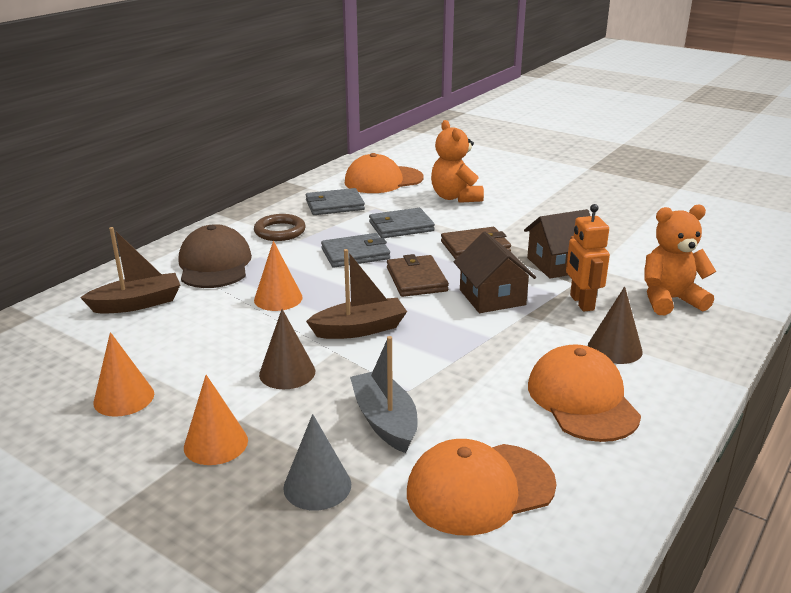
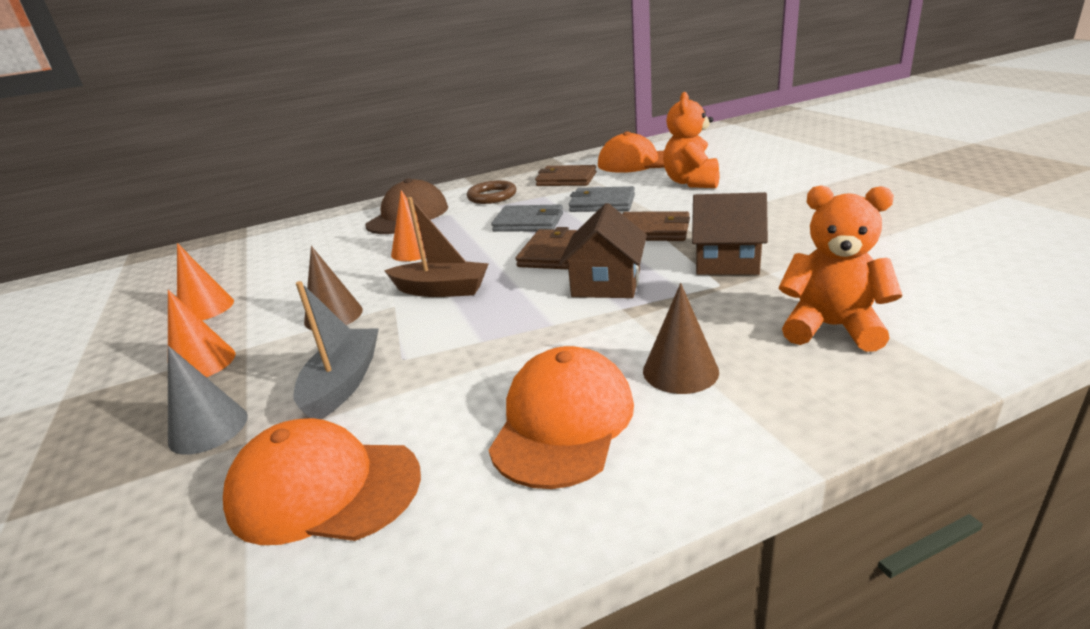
camera: 35 degrees right, 0 degrees up
brown boat [80,227,180,314] -> none
grey wallet [306,188,365,215] -> brown wallet [535,165,597,186]
orange robot [566,204,610,312] -> none

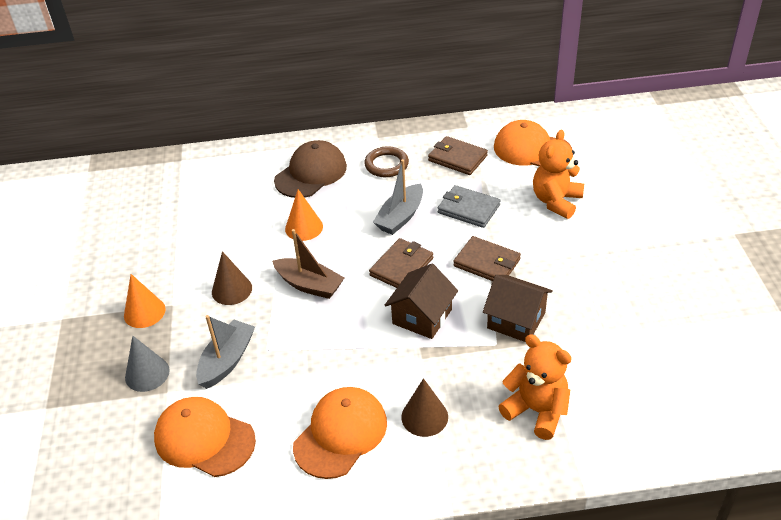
camera: 15 degrees right, 15 degrees up
orange cone [177,243,234,320] -> none
grey wallet [491,204,563,232] -> grey boat [373,159,423,235]

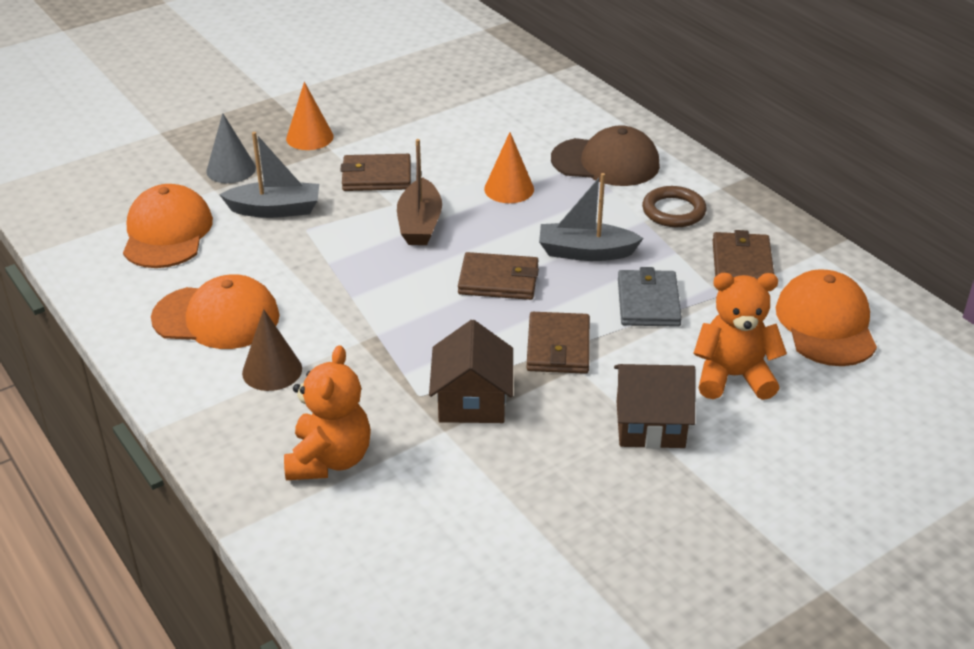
camera: 60 degrees right, 5 degrees down
brown cone [212,251,252,305] -> brown wallet [340,154,411,191]
brown house [385,264,458,339] -> brown house moved to [614,364,695,449]

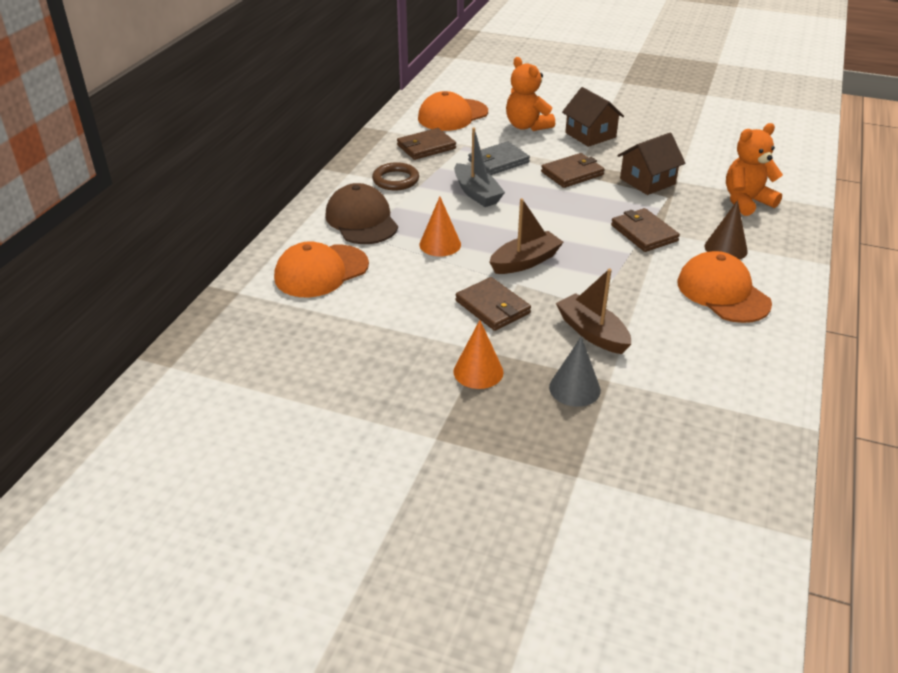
camera: 125 degrees left, 0 degrees up
orange cap [123,184,213,268] -> orange cap moved to [274,241,369,297]
grey boat [219,132,319,218] -> brown boat [556,268,631,354]
brown wallet [458,252,539,300] -> brown wallet moved to [611,208,680,252]

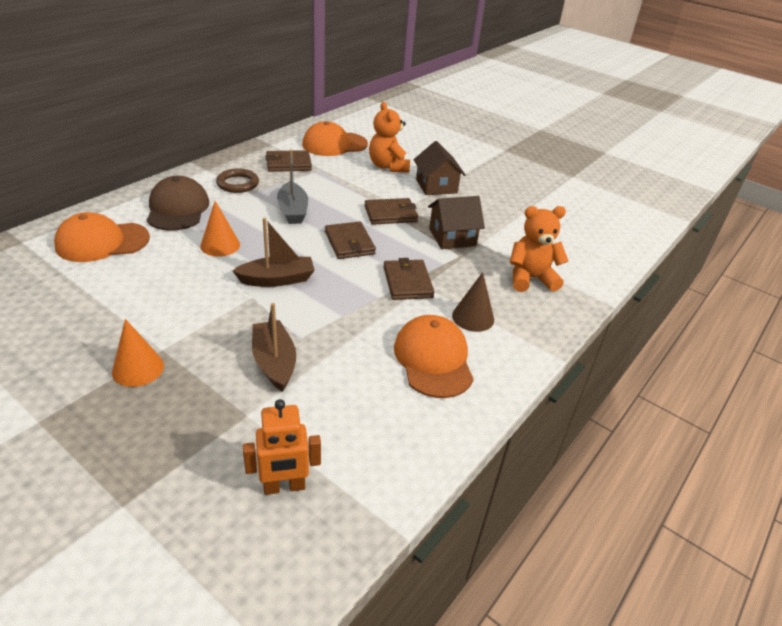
camera: 15 degrees right, 0 degrees up
brown wallet [455,277,531,331] -> brown wallet moved to [325,221,376,259]
grey wallet [468,141,530,175] -> none
grey cone [549,336,601,407] -> none
none -> orange robot [243,399,321,495]

